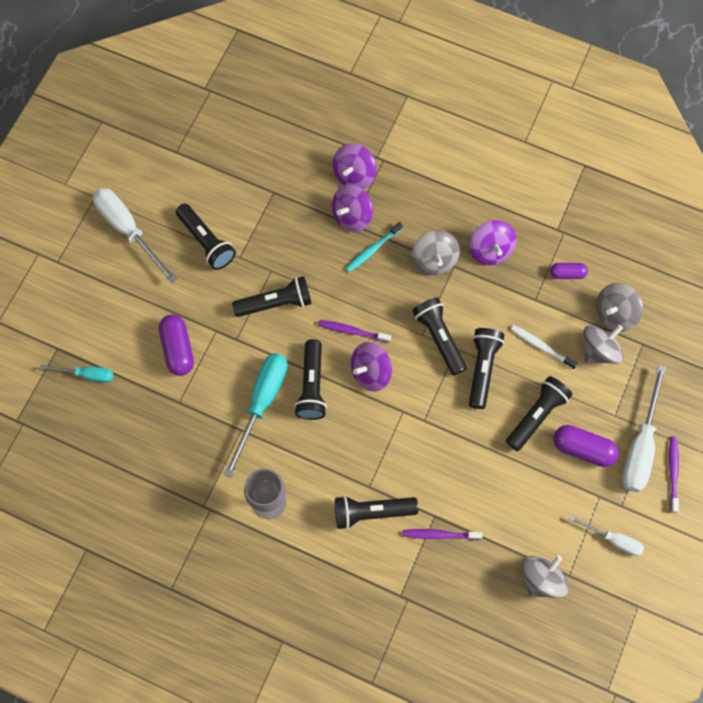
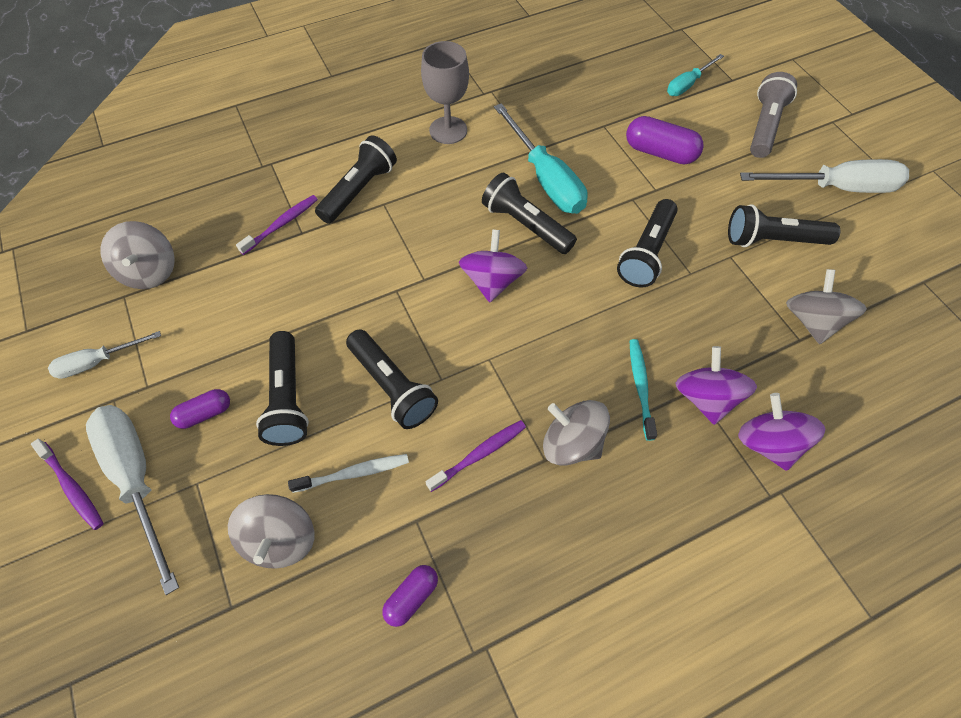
camera: 130 degrees right, 10 degrees down
purple toothbrush [318,320,391,343] -> purple toothbrush moved to [425,420,526,492]
black flashlight [412,297,467,376] -> none
purple spinning top [470,220,517,265] -> none
purple capsule [553,425,619,467] -> purple capsule [170,389,230,429], size x0.60
grey spinning top [596,283,643,332] -> grey spinning top moved to [786,269,867,344]
none -> grey flashlight [750,72,797,158]

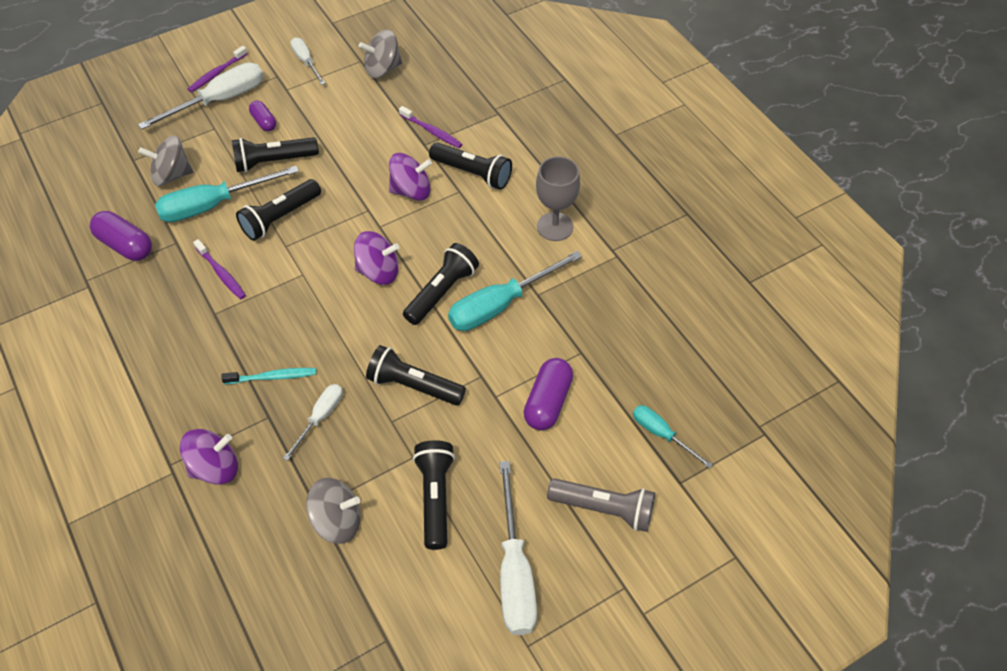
camera: 85 degrees right, 5 degrees down
white toothbrush [288,454,409,493] -> turquoise screwdriver [155,166,299,222]
purple capsule [382,565,438,627] -> purple capsule [90,211,152,261], size x1.67
grey spinning top [543,400,610,466] -> none
purple spinning top [676,346,757,425] -> purple spinning top moved to [389,153,432,201]
none -> white screwdriver [283,384,343,461]

